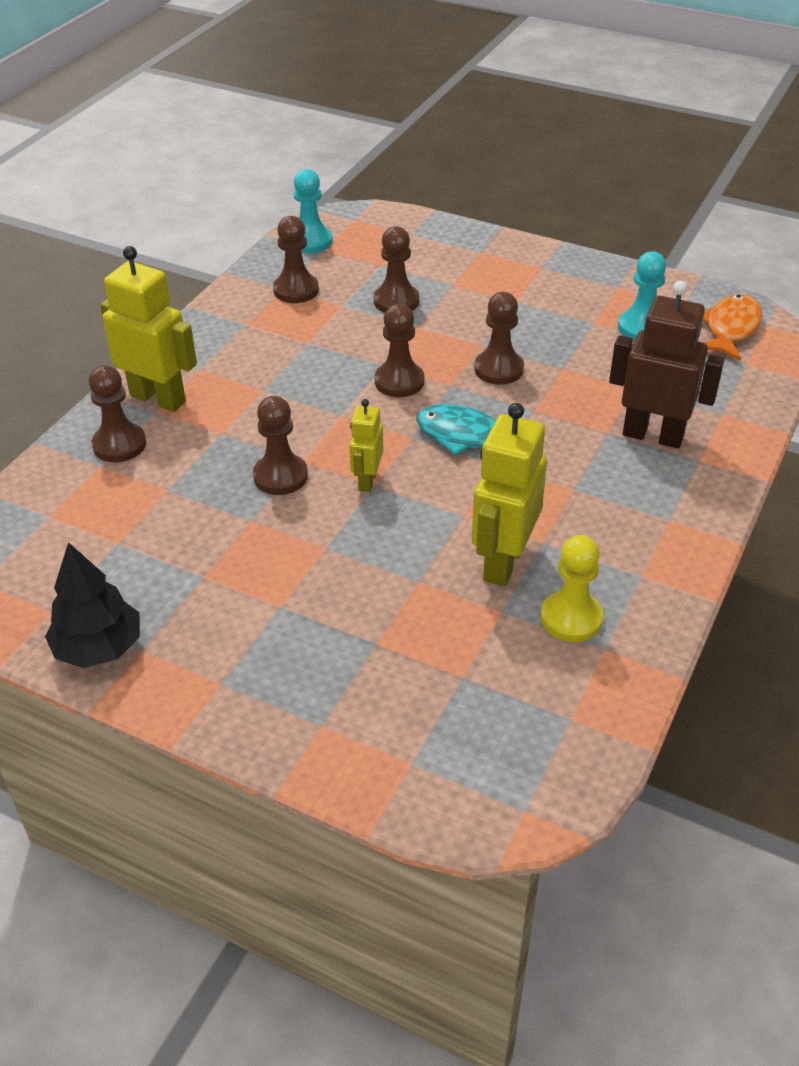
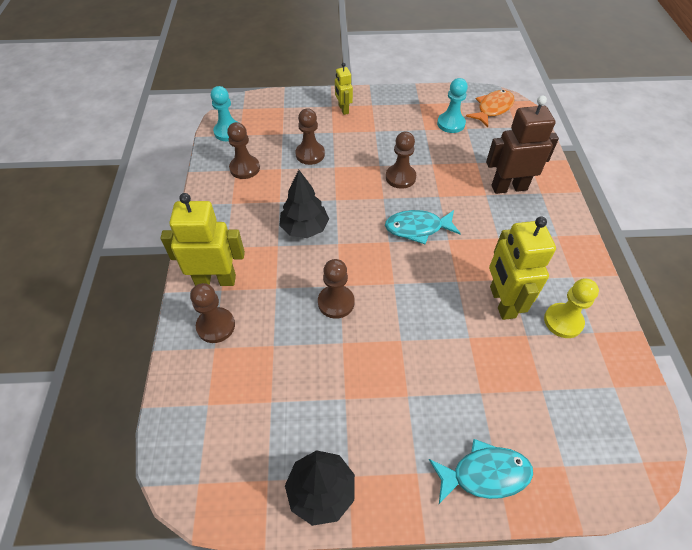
camera: 30 degrees left, 10 degrees up
yellow robot [349,399,383,492] -> yellow robot moved to [335,63,353,115]
brown pawn [375,304,424,397] -> none
orange fish [703,294,763,361] -> orange fish turned 45 degrees clockwise [466,90,514,127]
none -> black tree [279,170,329,238]
none -> turquoise fish [429,439,533,504]

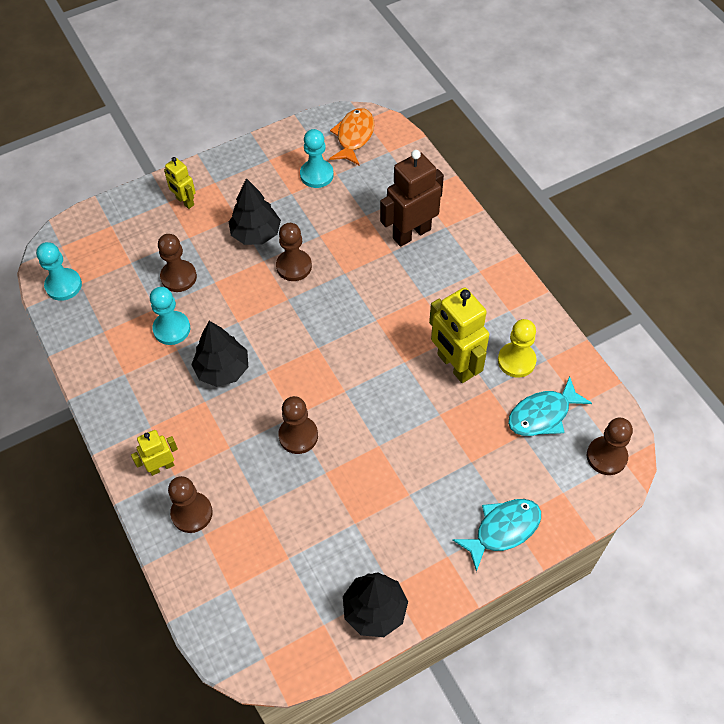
camera: 25 degrees left, 5 degrees up
yellow robot [161,193,245,286] -> yellow robot [131,430,178,476], size x0.55
brown pawn [227,122,260,179] -> brown pawn moved to [587,418,633,475]
turquoise fish [385,210,461,244] -> turquoise fish moved to [508,376,592,436]
none -> turquoise pawn [150,287,190,345]
none -> black tree [229,178,281,245]

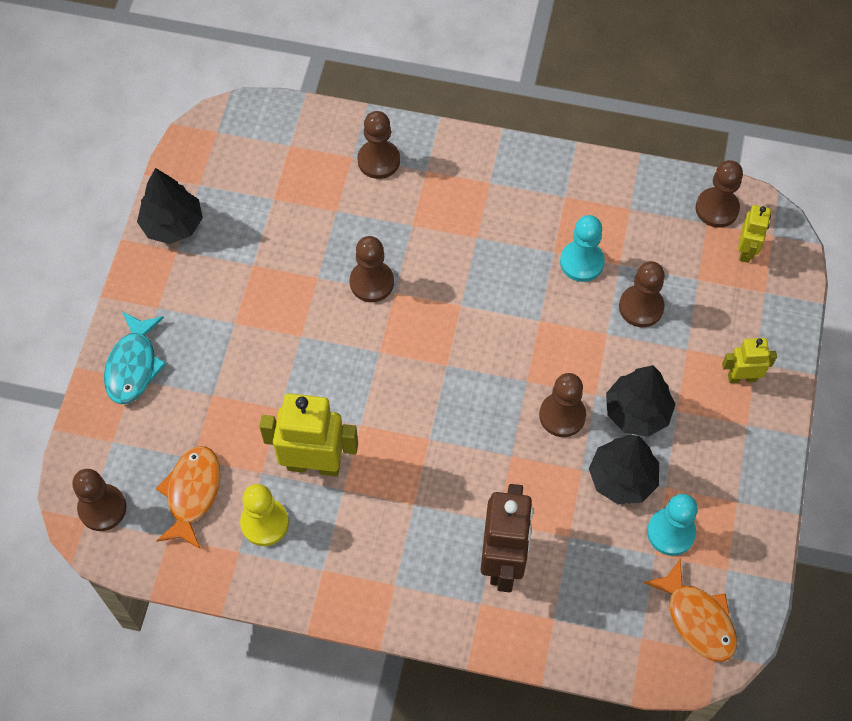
camera: 130 degrees right, 5 degrees up
turquoise pawn [36,242,82,301] -> brown pawn [695,160,743,228]
yellow robot [131,430,178,476] -> yellow robot moved to [738,205,771,263]
black tree [191,321,248,387] -> black tree moved to [589,435,659,504]
turquoise fish [508,376,592,436] -> orange fish [156,446,221,549]

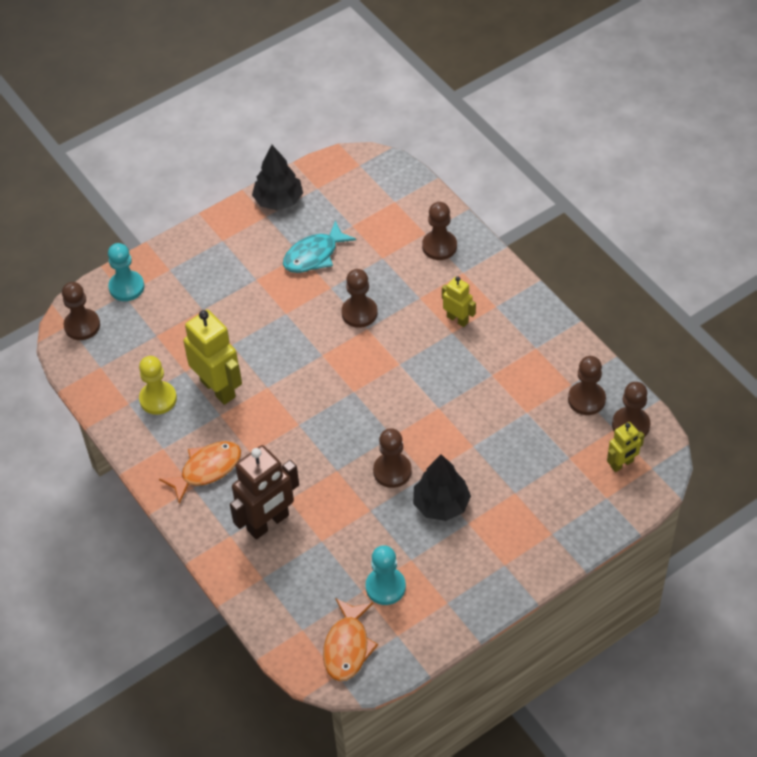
camera: 45 degrees right, 10 degrees down
turquoise fish [104,312,167,404] -> turquoise fish moved to [283,220,356,273]
orange fish [156,446,221,549] -> orange fish moved to [159,441,241,504]
turquoise pawn [560,215,605,282] -> turquoise pawn moved to [108,243,144,301]
black tree [589,435,659,504] -> none
brown pawn [619,261,665,327] -> brown pawn moved to [568,356,606,415]
yellow robot [722,338,777,383] -> yellow robot moved to [442,277,476,327]

